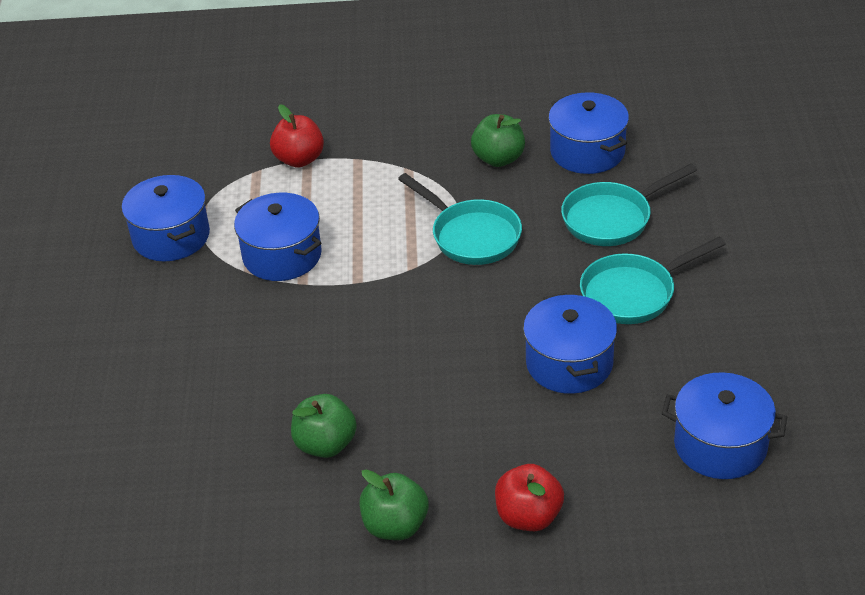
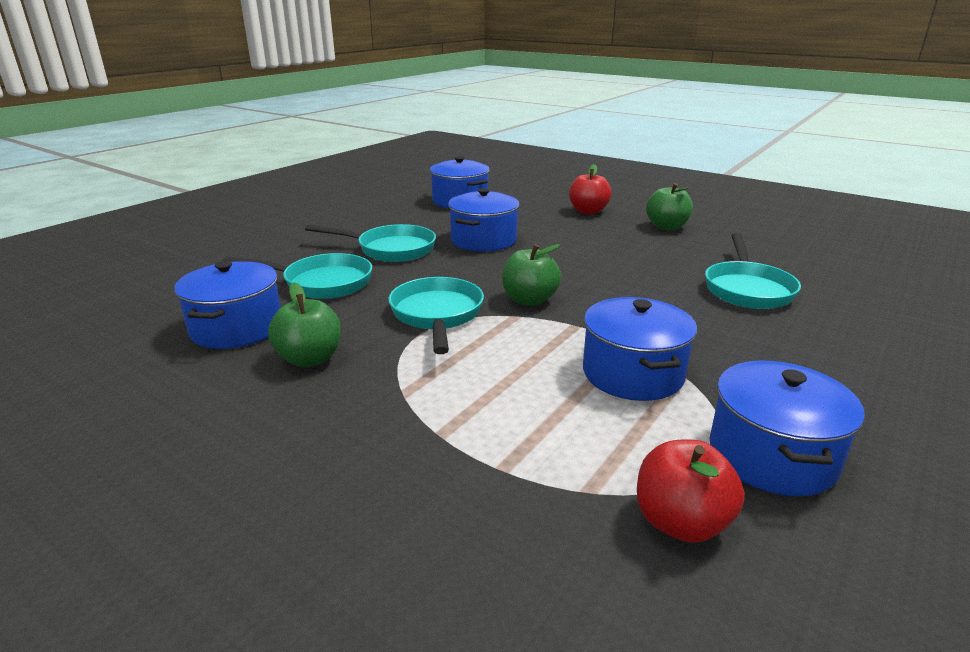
camera: 145 degrees left, 15 degrees down
red apple [270,104,324,168] -> red apple moved to [637,440,745,543]
green apple [291,394,357,458] -> green apple moved to [502,244,561,306]
none -> turquoise pan [705,233,801,309]

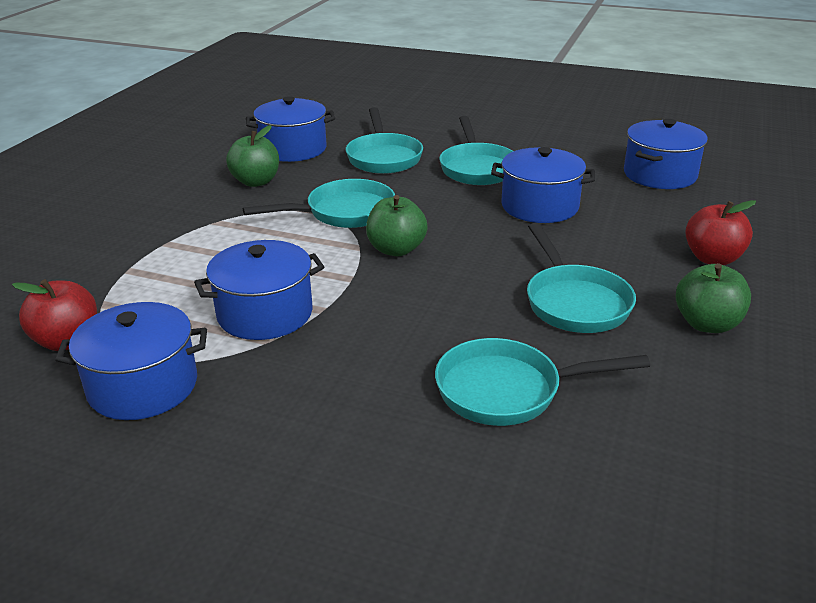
camera: 75 degrees right, 5 degrees up
none -> turquoise pan [527,223,636,333]

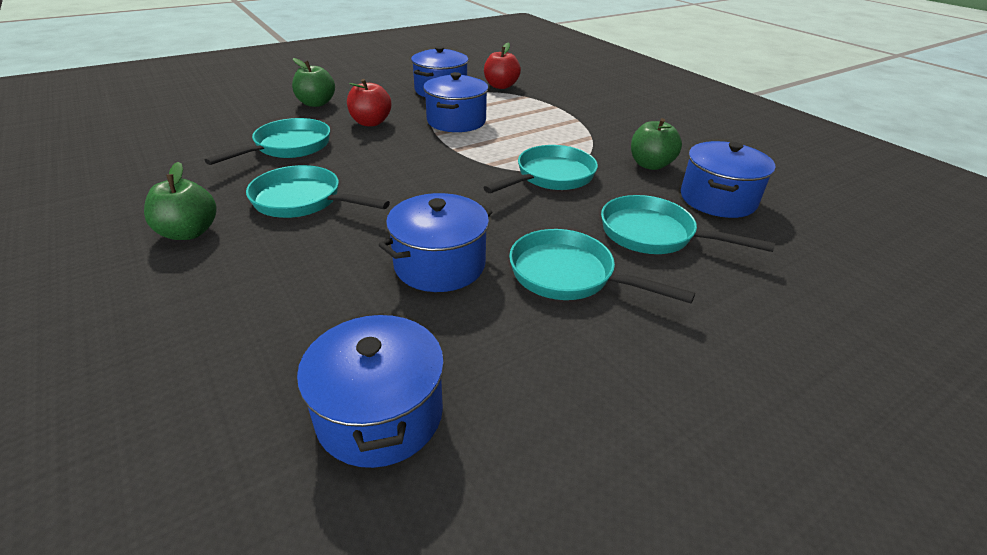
camera: 125 degrees right, 5 degrees up
turquoise pan [243,179,395,228] -> turquoise pan turned 150 degrees counterclockwise [483,145,598,193]
green apple [366,195,428,256] -> green apple moved to [292,58,335,107]
red apple [685,200,756,265] -> red apple moved to [347,79,391,126]

